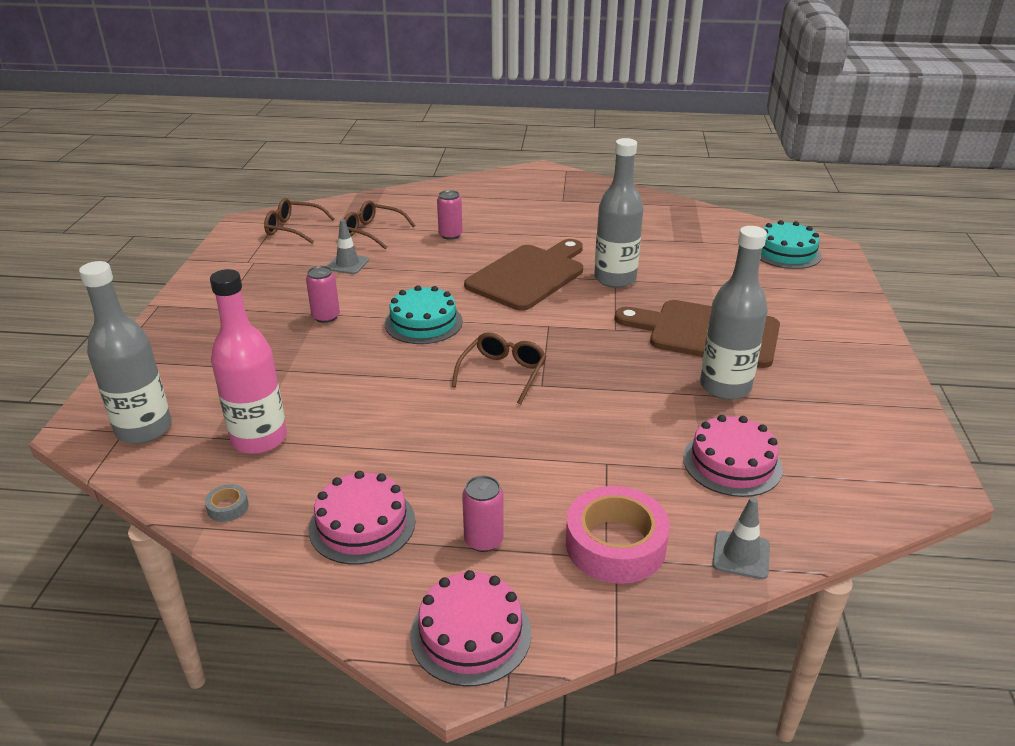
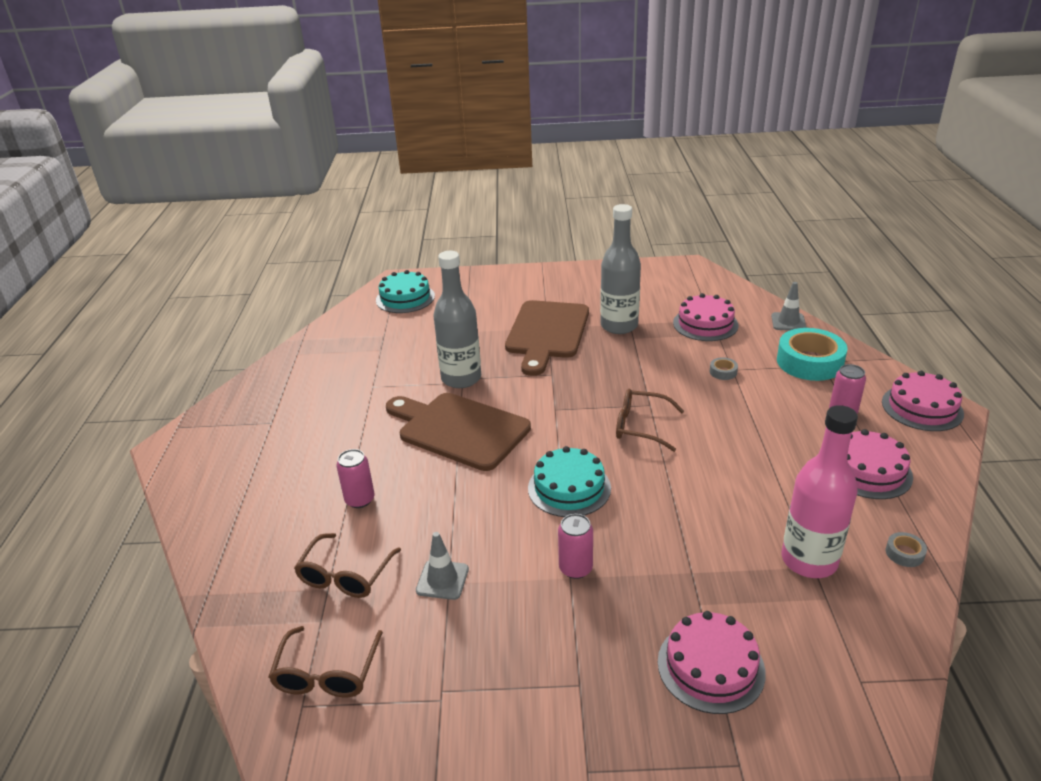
camera: 95 degrees left, 0 degrees up
grey bottle [79,261,172,444] -> none
pink tape [566,486,670,584] -> turquoise tape [777,328,847,381]
none -> pink cake [658,611,766,714]
none -> grey tape [710,357,738,380]

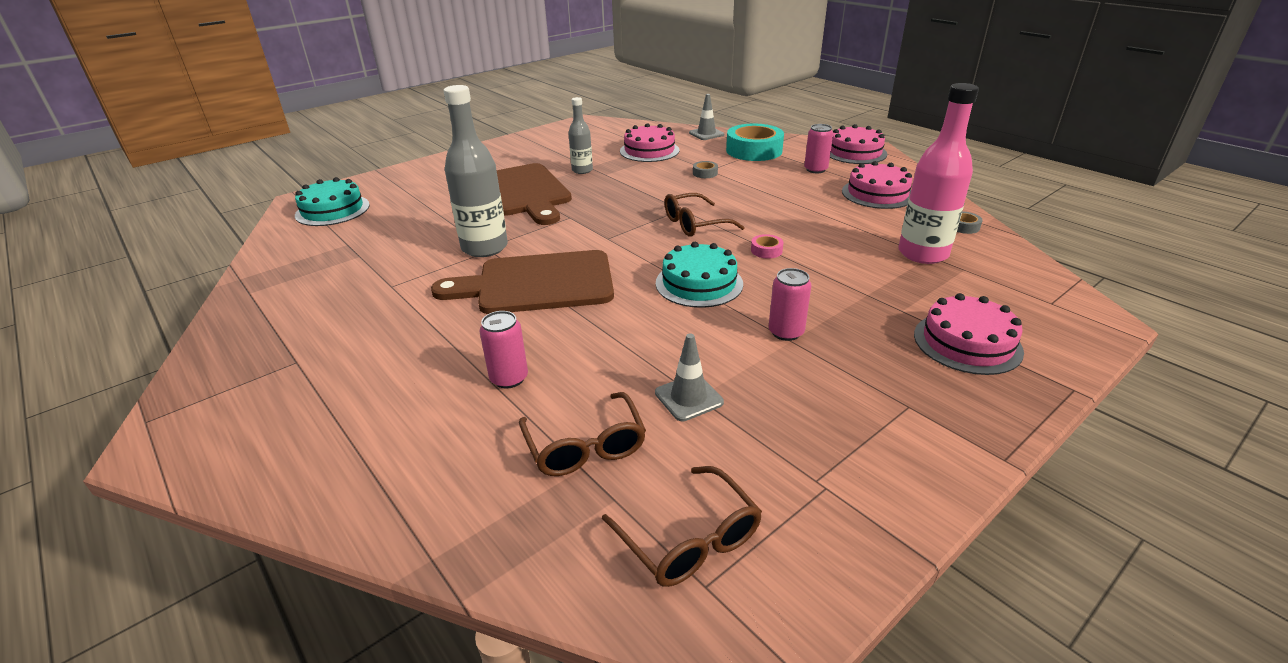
camera: 40 degrees left, 0 degrees up
grey bottle [600,204,641,334] -> grey bottle [568,97,593,174], size x0.57
none -> pink tape [751,234,784,258]

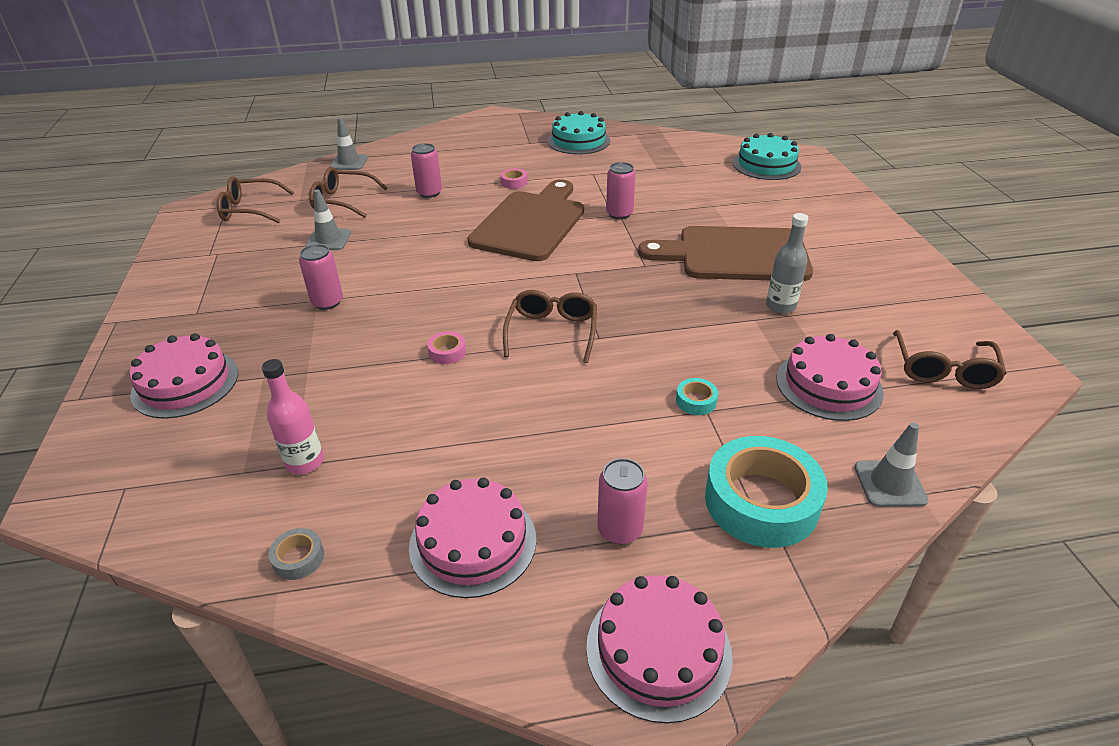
camera: 120 degrees right, 5 degrees up
grey bottle [444,85,508,257] -> pink can [606,162,636,219]
turquoise cake [656,242,743,308] -> turquoise cake moved to [548,111,610,154]
grey tape [693,161,718,178] -> turquoise tape [676,378,718,415]
pink bottle [898,83,979,264] -> pink bottle [262,359,324,474], size x0.57
none -> grey traffic cone [330,117,368,170]
none -> pink tape [500,169,528,189]
none -> brown glasses [893,330,1007,389]

